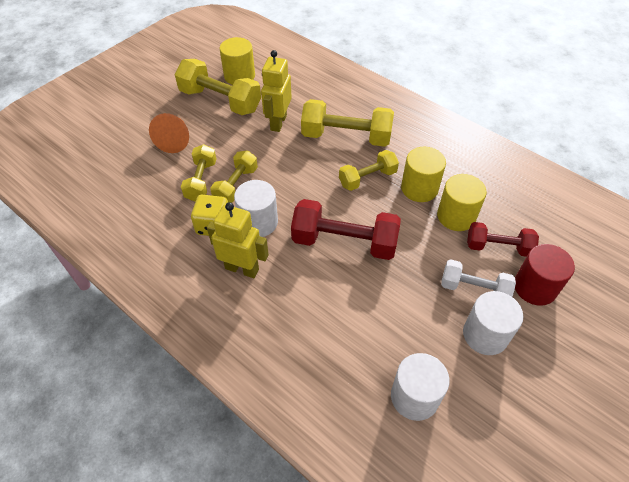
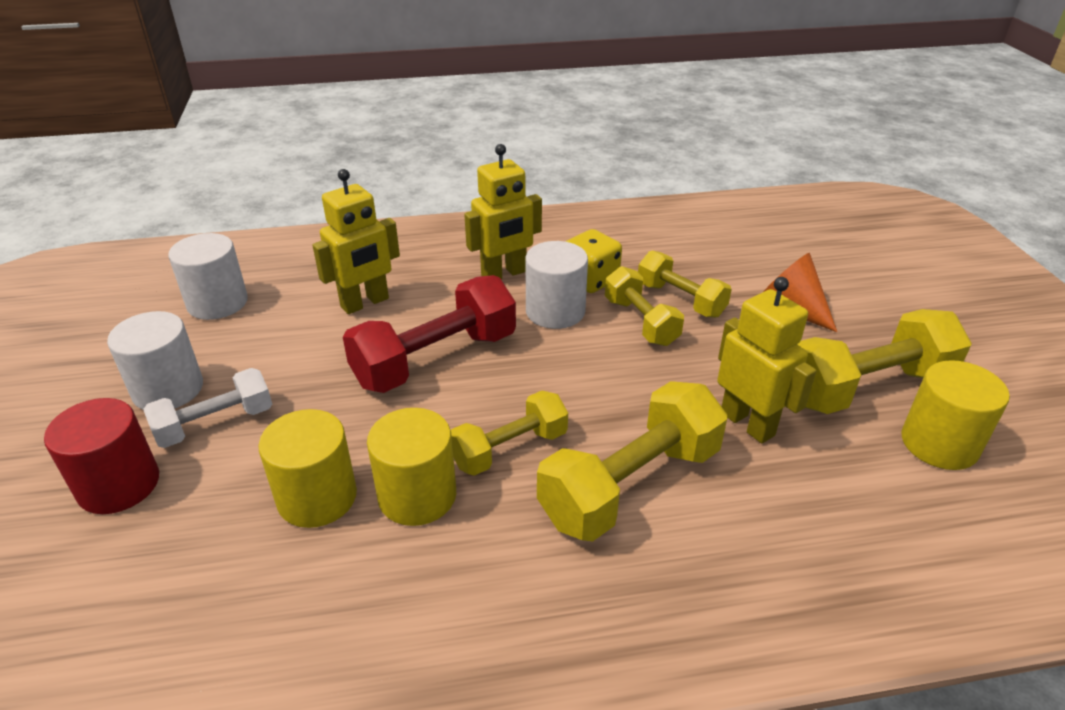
camera: 130 degrees right, 15 degrees down
yellow dumbbell [339,150,399,191] -> yellow dumbbell turned 45 degrees clockwise [451,391,568,476]
red dumbbell [467,222,539,257] -> none
none -> yellow robot [312,169,400,314]

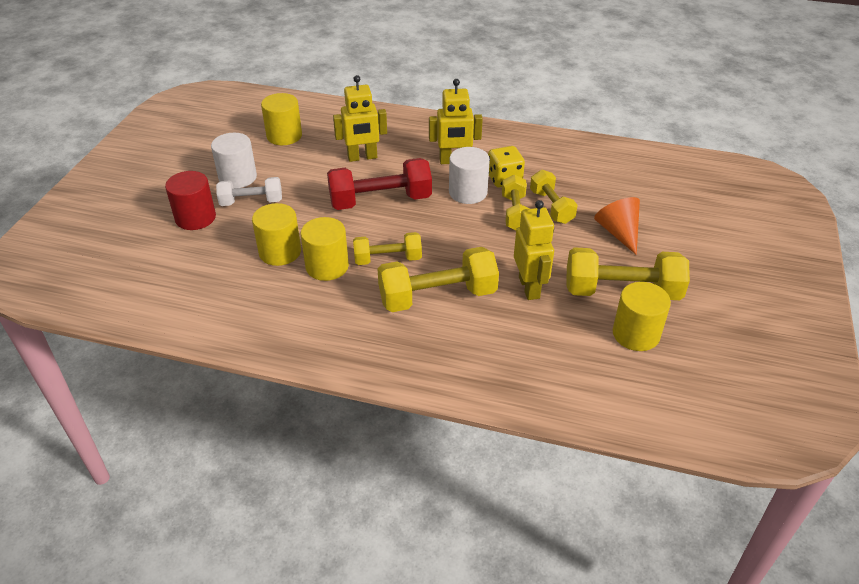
camera: 25 degrees right, 5 degrees up
white cylinder [168,233,248,320] -> yellow cylinder [261,93,302,145]

